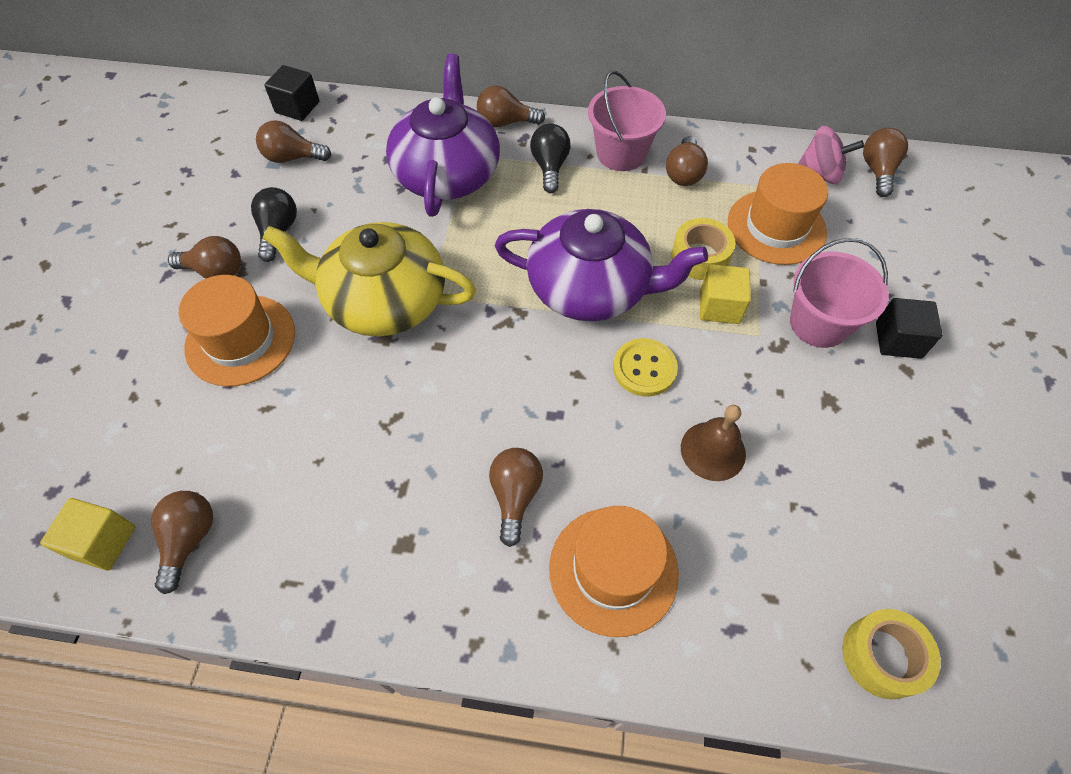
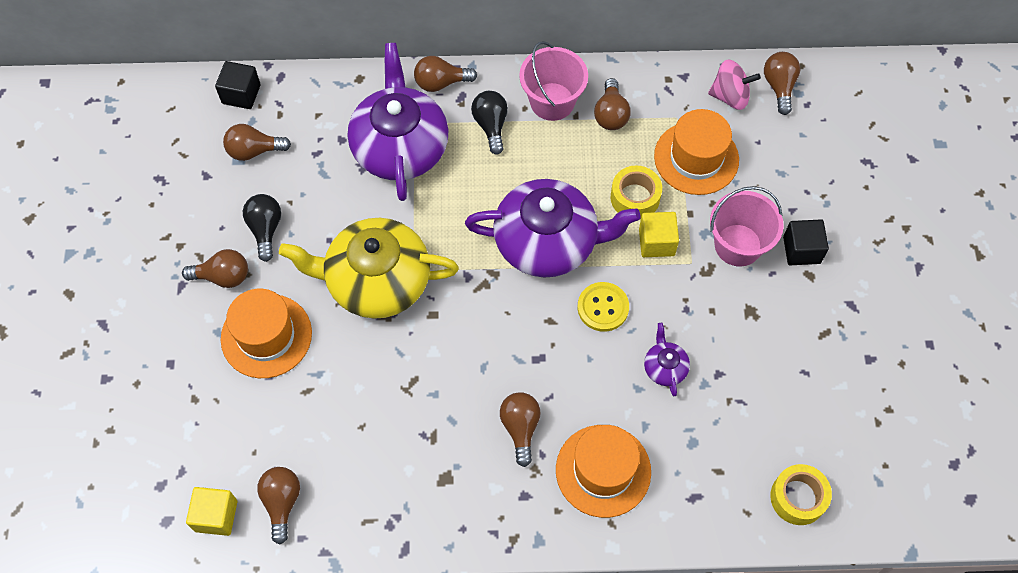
camera: 10 degrees left, 5 degrees up
brown bell [681,405,746,481] -> purple teapot [644,323,690,396]

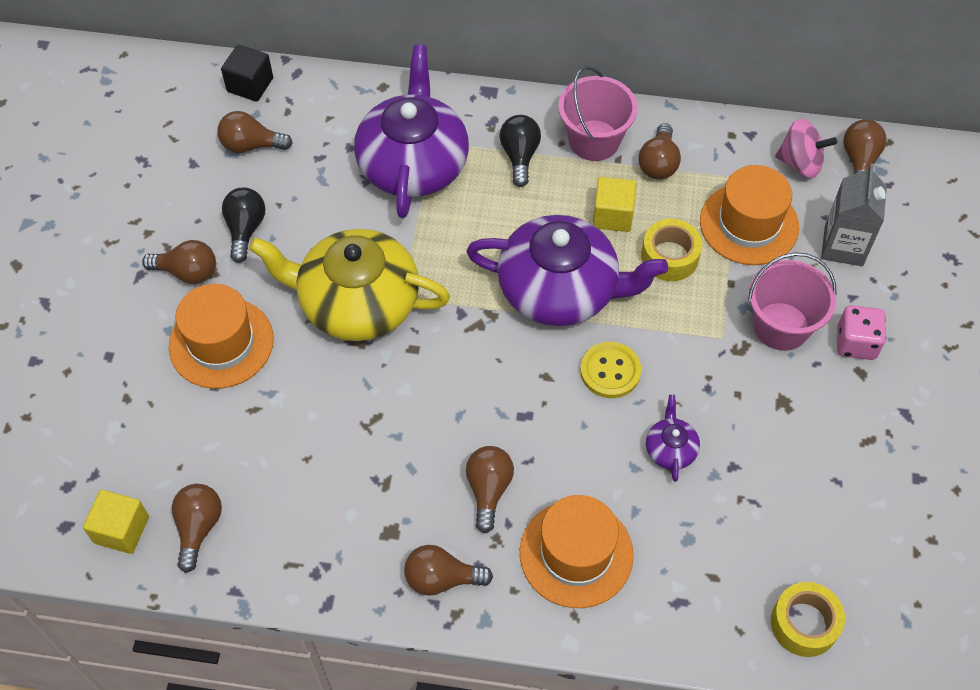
camera: 10 degrees right, 5 degrees down
brown light bulb [414,56,477,92] -> brown light bulb moved to [404,545,493,596]
yellow cube [639,212,679,257] -> yellow cube moved to [593,177,637,232]
black cube [783,219,829,265] -> pink dice [837,305,886,360]
none -> grey carton [821,163,887,266]

